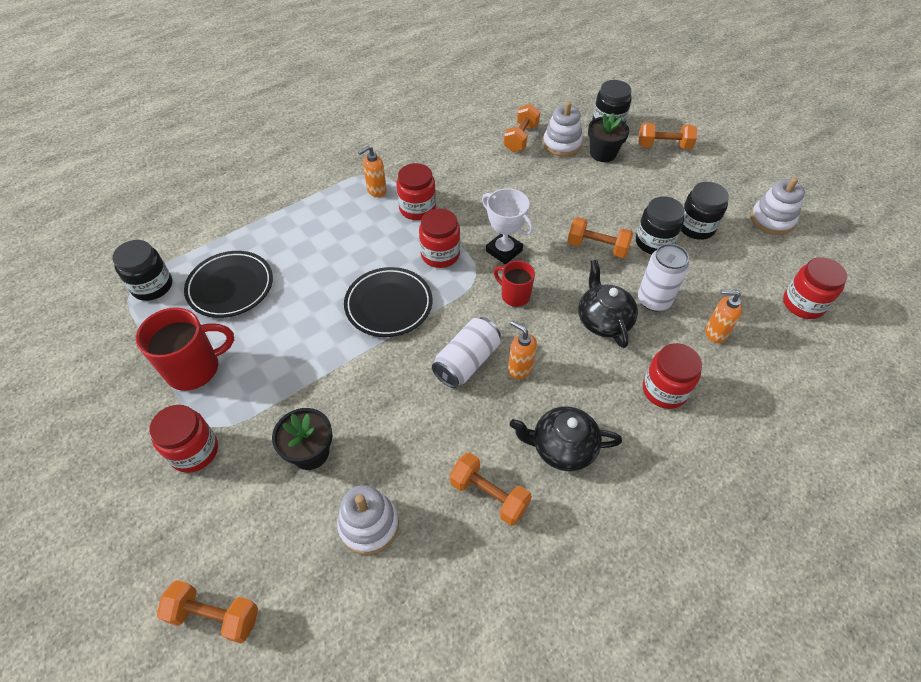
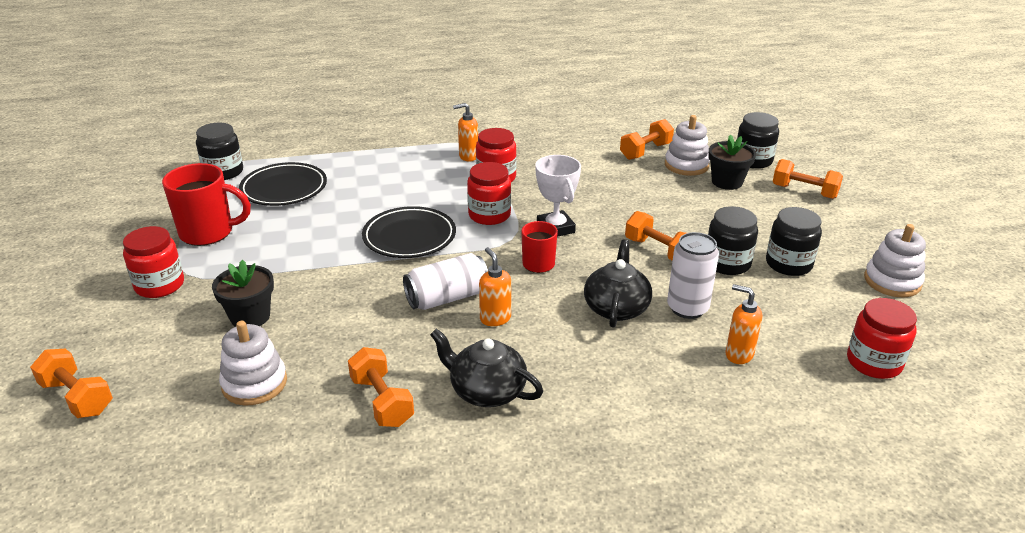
camera: 25 degrees right, 20 degrees down
red jar [643,343,702,409] -> none

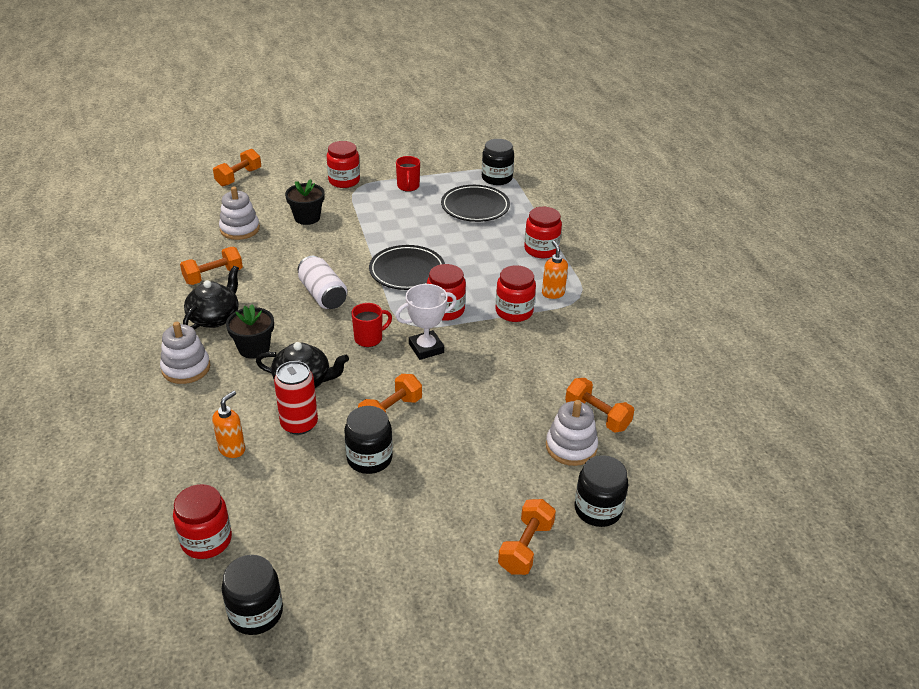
camera: 85 degrees right, 5 degrees up
red mug [162,163,251,246] -> red mug [396,156,420,192], size x0.60
orange soap dispenser [479,247,511,326] -> none
white can [667,232,719,319] -> red can [274,361,318,435]
black flower pot [708,135,756,190] -> black flower pot moved to [226,304,274,359]
black jar [766,207,822,276] -> black jar moved to [222,555,283,635]
white stacking toy [864,224,926,297] -> white stacking toy moved to [160,322,210,384]
none -> red jar [524,207,562,258]

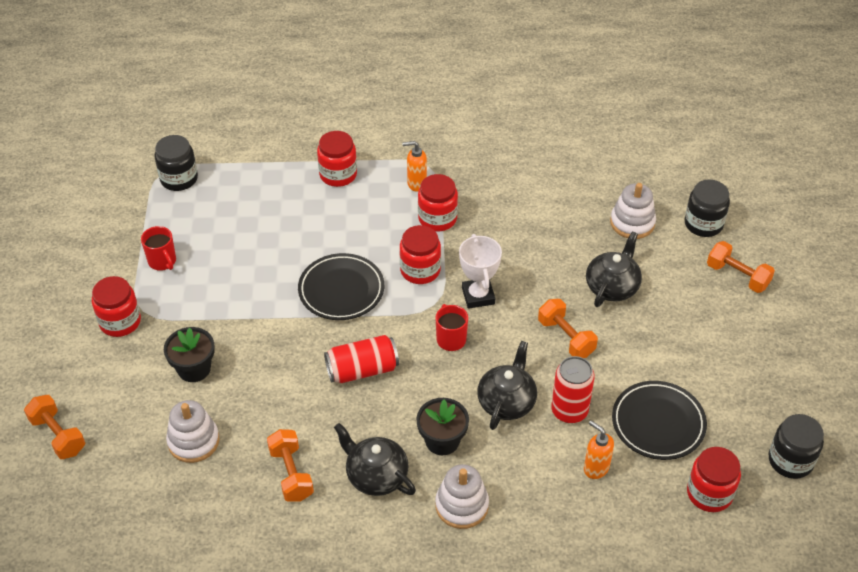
camera: 75 degrees left, 10 degrees up
white can [297,256,347,309] -> red can [324,335,399,383]
black jar [344,406,393,474] -> none
red mug [396,156,420,192] -> red mug turned 45 degrees clockwise [141,226,176,271]
black plate [441,185,510,222] -> black plate moved to [612,381,707,460]
orange dumbbell [565,378,634,433] -> none
none -> black teapot [586,231,642,307]

